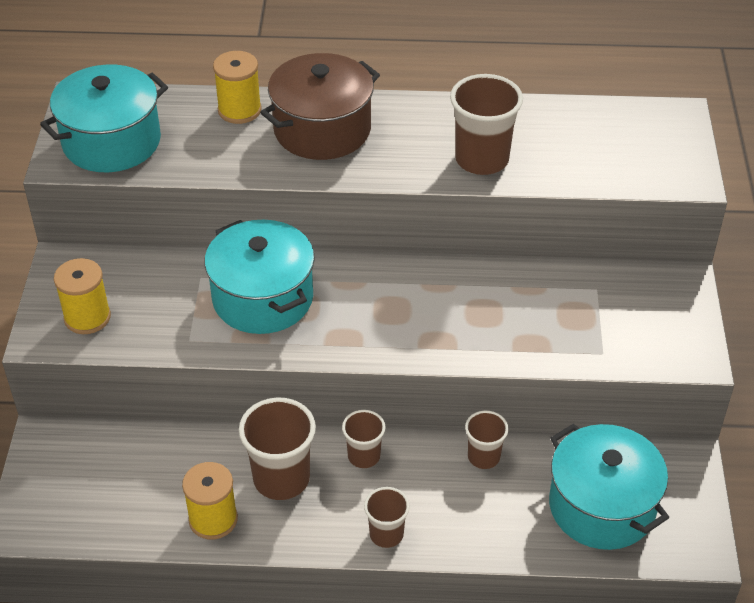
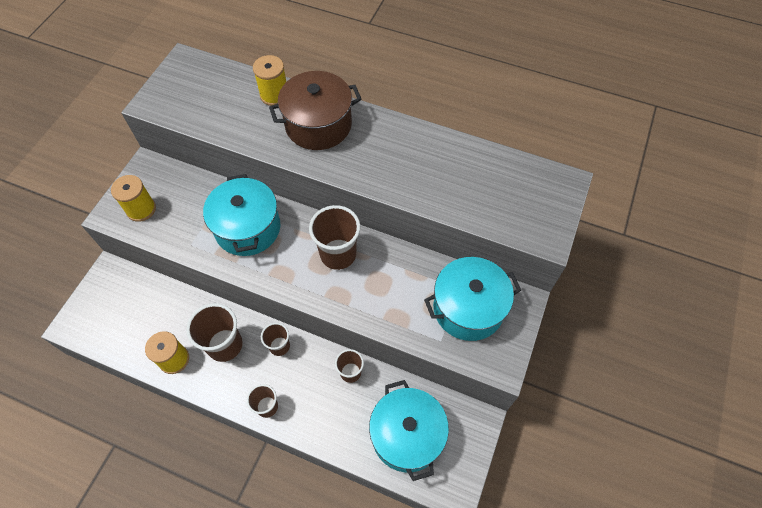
camera: 20 degrees right, 15 degrees up
turquoise pot [40,64,168,172] -> turquoise pot moved to [424,257,521,341]
brown cup [450,74,523,175] -> brown cup moved to [309,205,360,270]

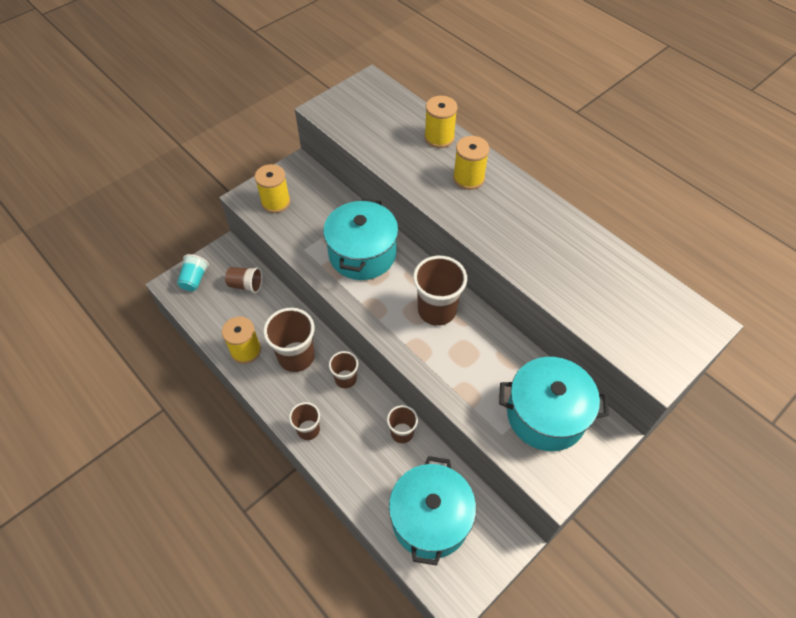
camera: 25 degrees right, 5 degrees down
brown pot [269,71,362,150] -> yellow spool [453,136,489,190]
none -> turquoise cup [177,254,209,291]
none -> brown cup [225,267,263,293]

